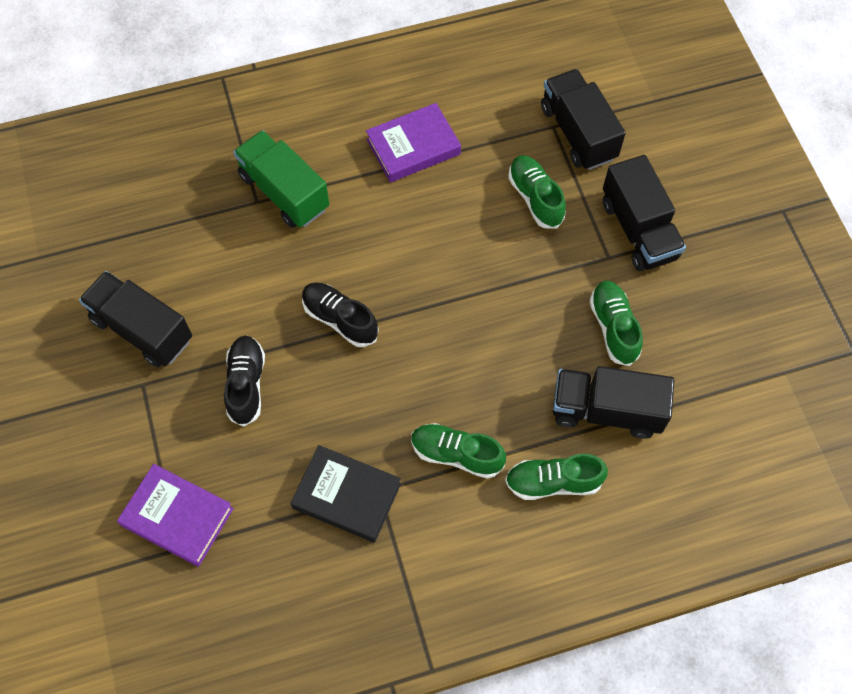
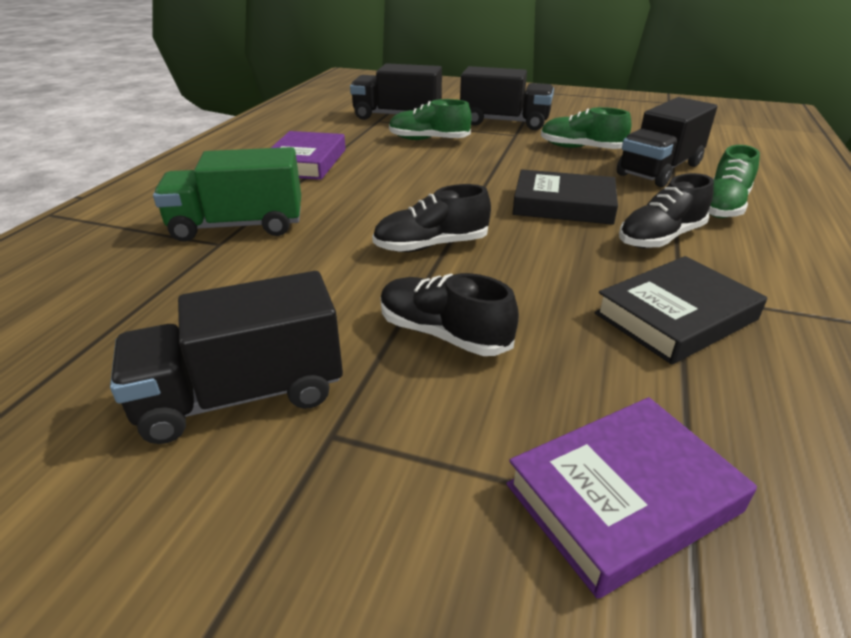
camera: 55 degrees left, 30 degrees down
green shoe [411,423,506,479] -> black shoe [619,173,714,248]
none -> black book [513,169,618,225]

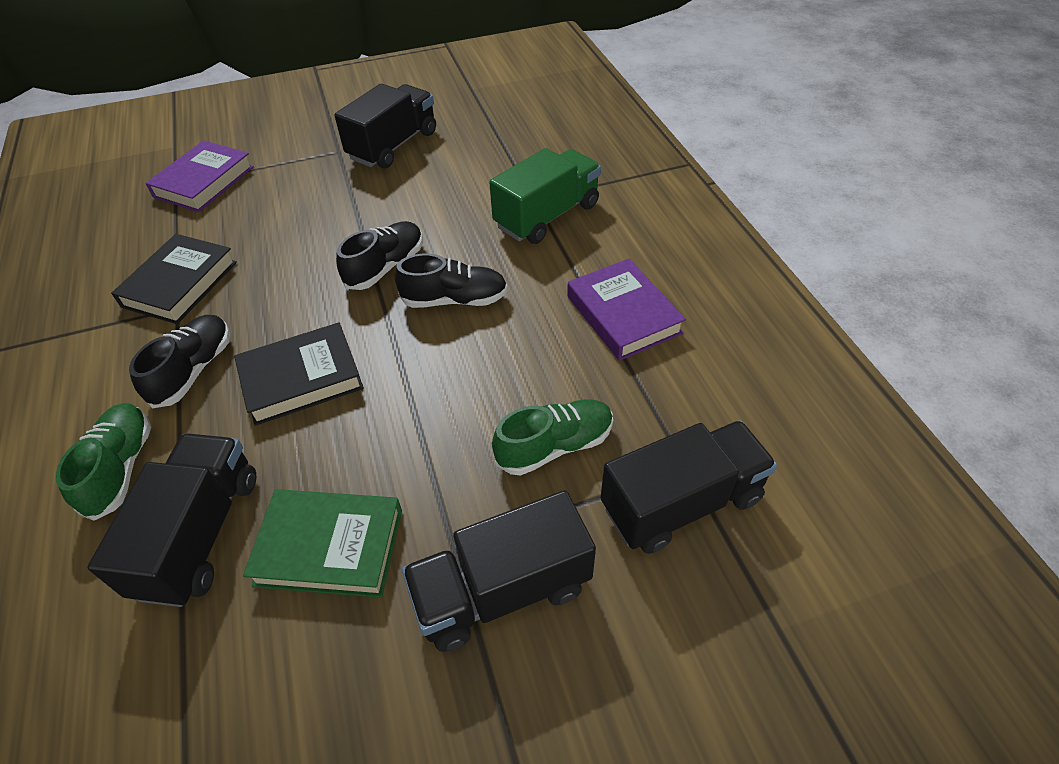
camera: 145 degrees right, 15 degrees up
black shoe [381,273,519,356] -> black shoe moved to [395,254,508,308]
green shoe [541,107,631,149] -> green book [243,489,402,598]

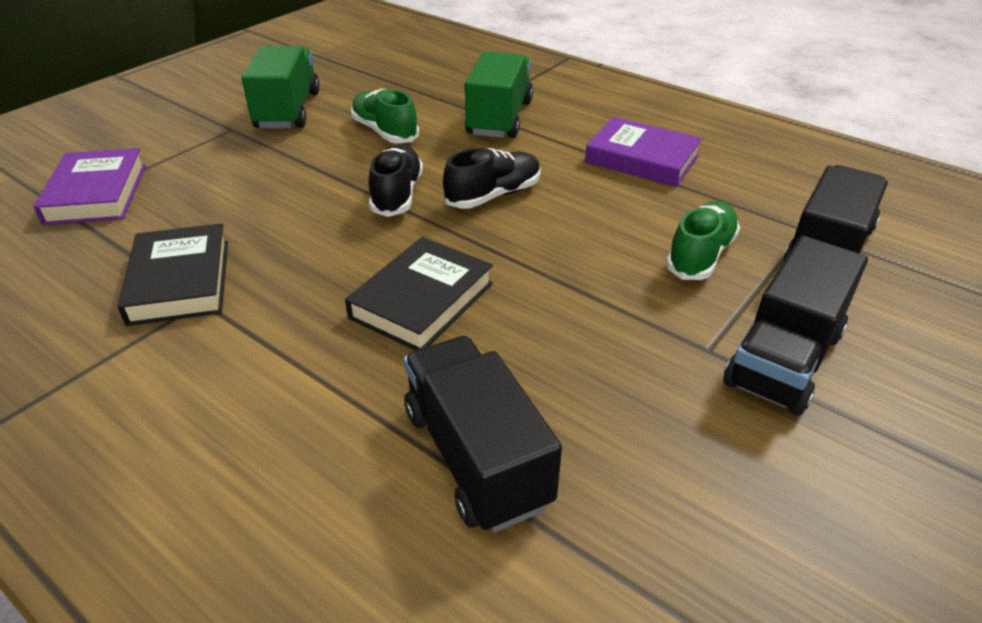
camera: 35 degrees left, 10 degrees down
green shoe [56,403,151,521] -> green shoe moved to [351,89,419,143]
black shoe [129,315,230,408] -> none
green book [243,489,402,598] -> none
black truck [334,84,436,168] -> green truck [241,46,320,128]

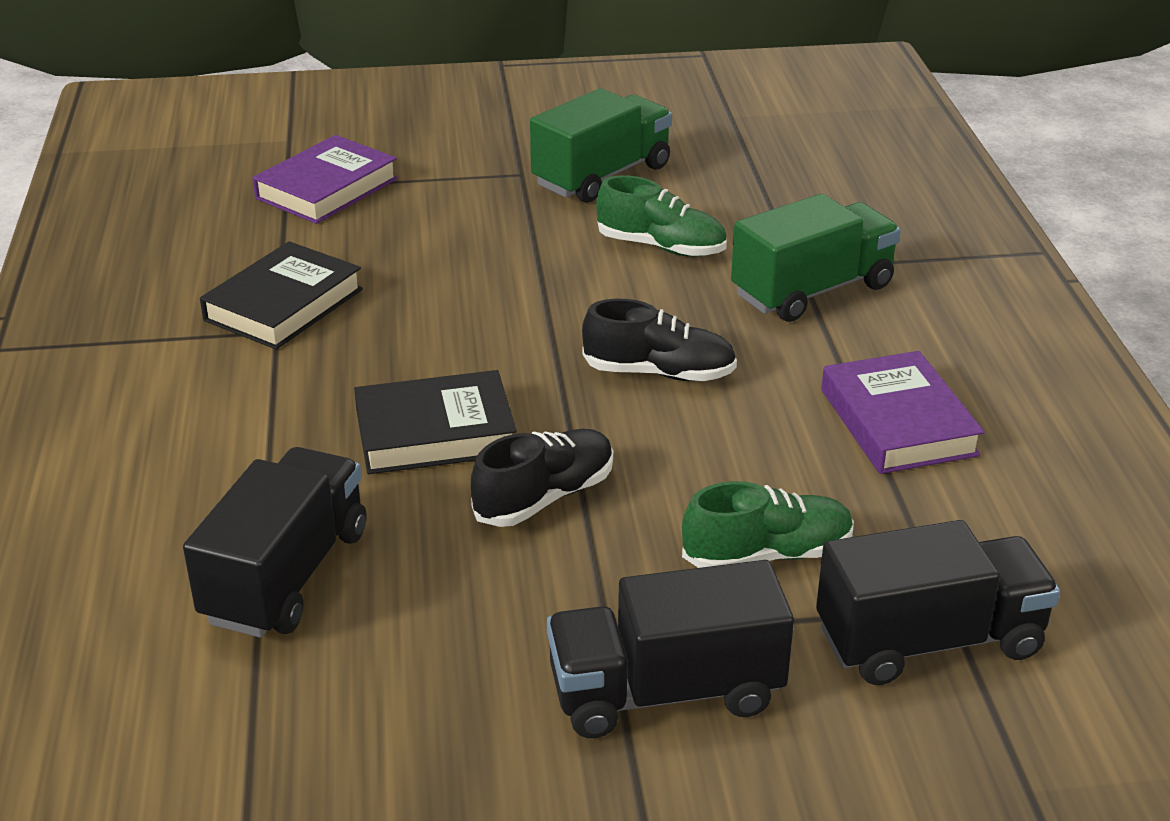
camera: 45 degrees right, 5 degrees down
green shoe [351,89,419,143] -> green shoe turned 105 degrees clockwise [596,175,727,257]
black shoe [369,145,423,217] -> black shoe moved to [471,429,613,527]

